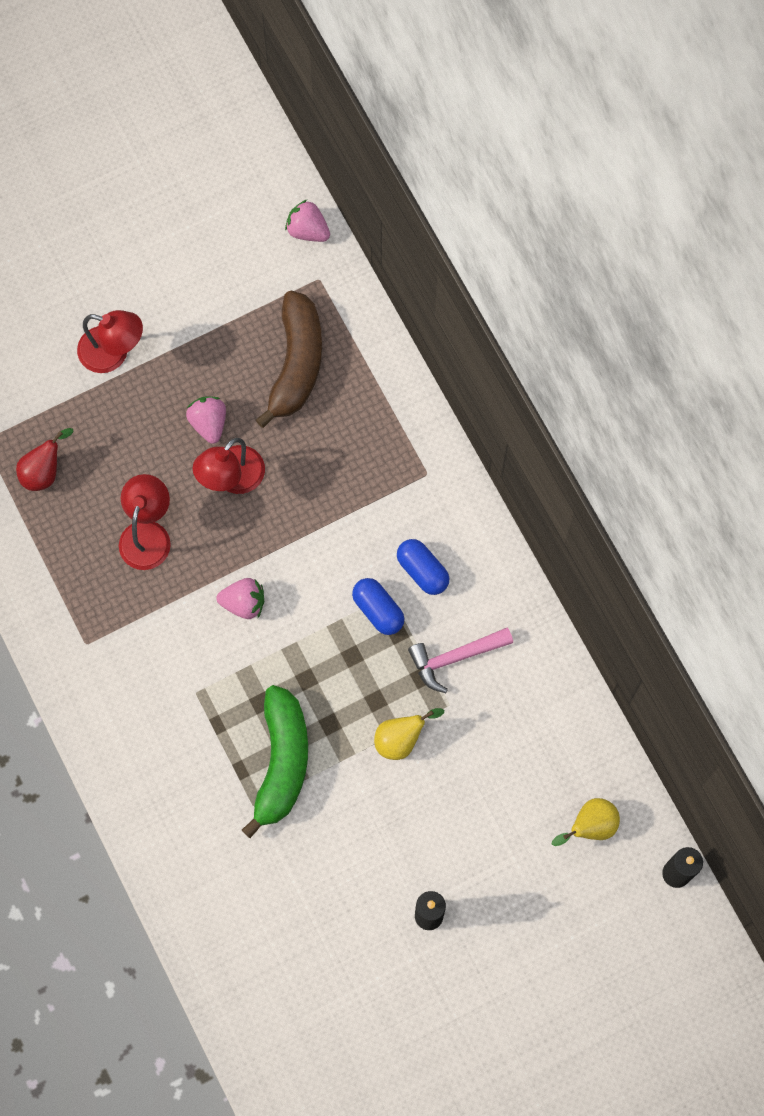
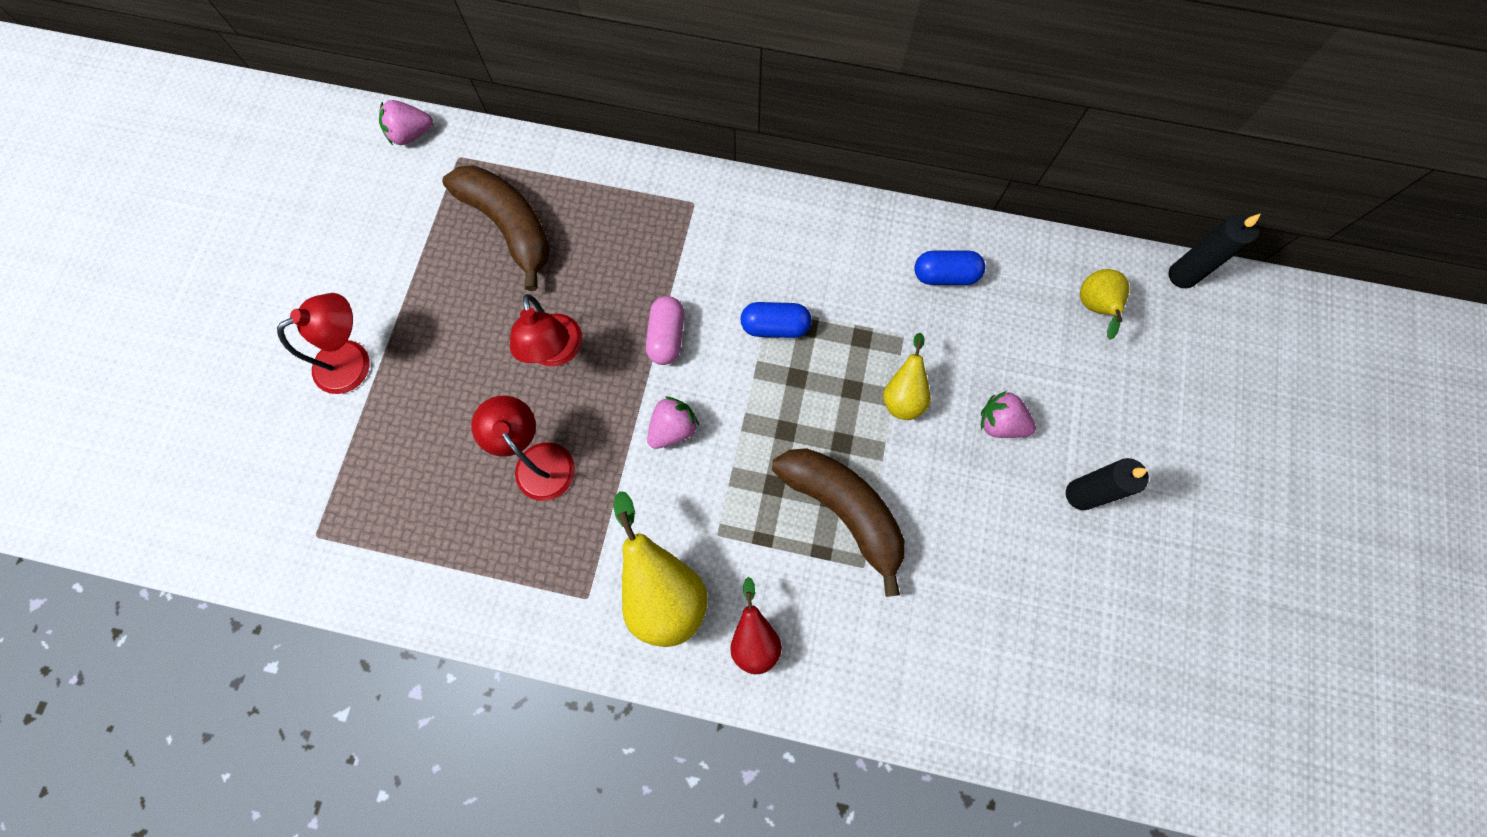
camera: 50 degrees left, 0 degrees up
red pear [16,428,73,491] -> red pear moved to [730,577,782,674]
pink strawberry [186,396,226,444] -> pink strawberry moved to [981,391,1036,438]
green banana [242,685,308,838] -> brown banana [772,448,904,597]
blue capsule [397,539,449,595] -> blue capsule moved to [915,251,985,285]
pink hammer [408,628,513,693] -> none
none -> yellow pear [613,491,708,647]
none -> pink capsule [646,296,684,365]

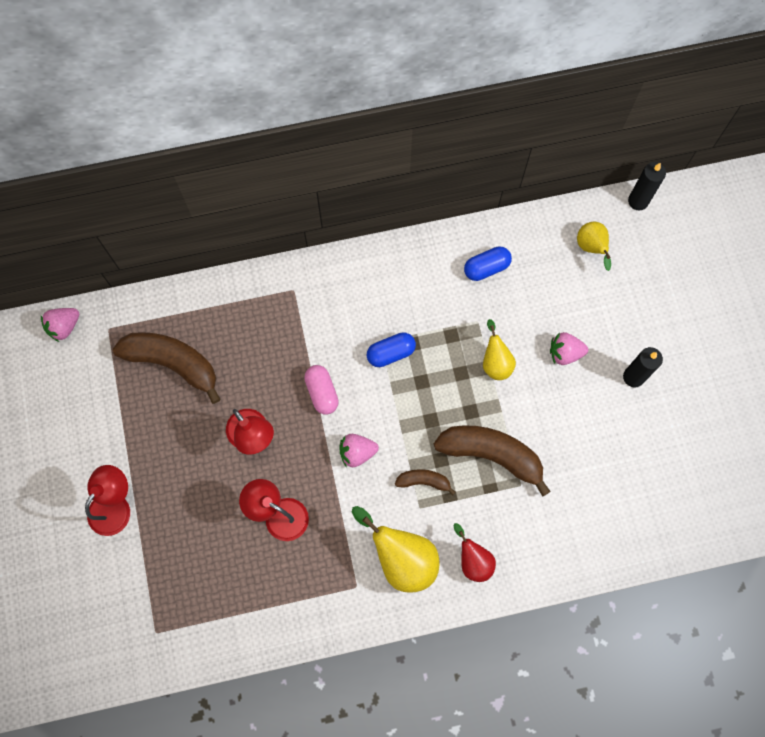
camera: 25 degrees left, 0 degrees up
pink strawberry [647,396,699,449] -> pink strawberry turned 120 degrees counterclockwise [340,434,379,467]
none -> brown banana [395,469,456,495]

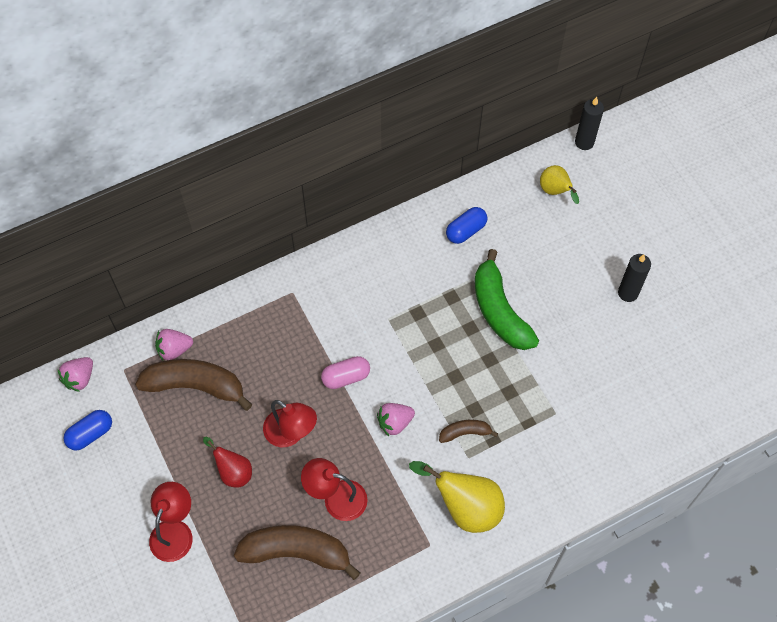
camera: 15 degrees left, 10 degrees down
pink capsule [304,365,339,415] -> pink capsule turned 75 degrees counterclockwise [321,356,370,389]
blue capsule [367,332,416,367] -> blue capsule moved to [64,410,112,451]
brown banana [434,425,551,497] -> brown banana moved to [234,525,360,580]
red pear [454,523,496,582] -> red pear moved to [203,437,252,488]
yellow pear [483,319,516,380] -> green banana [475,249,539,350]
pink strawberry [550,332,588,365] -> pink strawberry moved to [155,329,193,360]

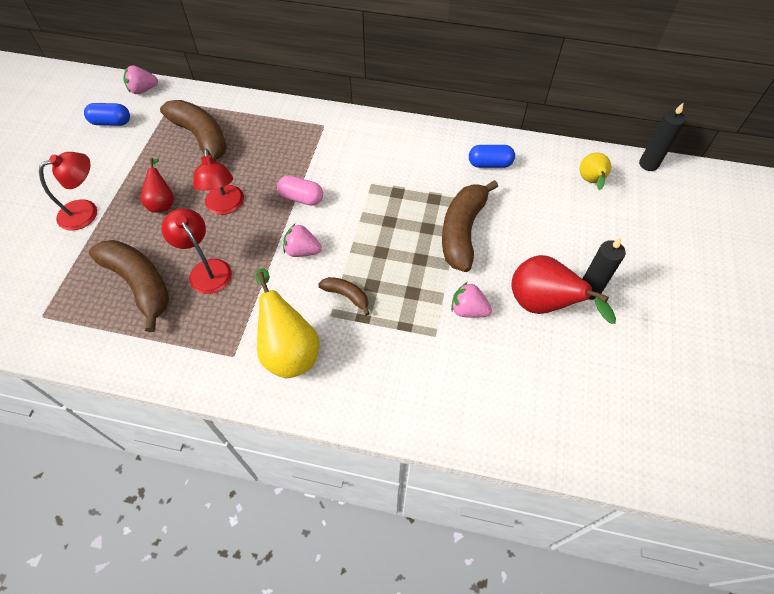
camera: 40 degrees right, 5 degrees down
pink strawberry [155,329,193,360] -> pink strawberry moved to [451,282,492,318]
green banana [475,249,539,350] -> brown banana [442,180,498,272]
none -> red pear [511,255,616,324]

